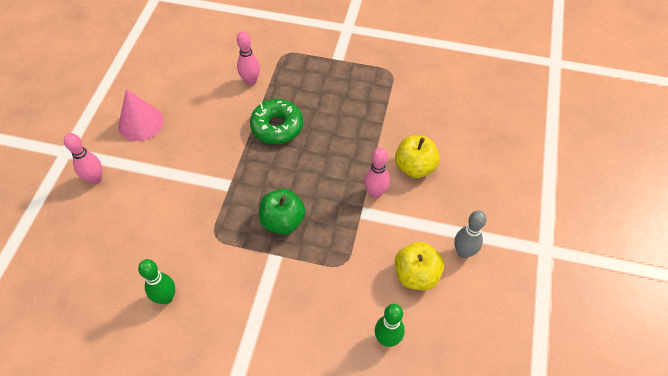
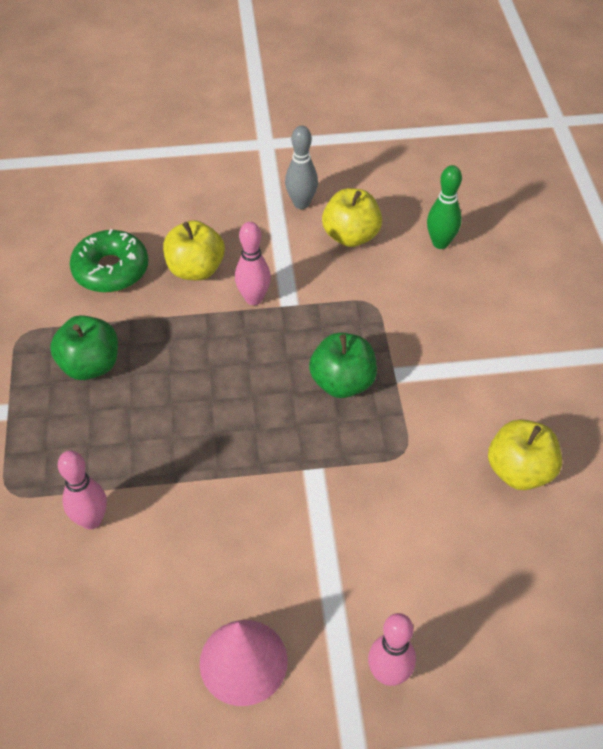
camera: 110 degrees left, 5 degrees down
green bowling pin [138,259,175,304] -> yellow apple [488,419,562,490]
green donut [250,99,303,144] -> green donut moved to [70,229,148,293]
none -> green apple [50,315,118,380]

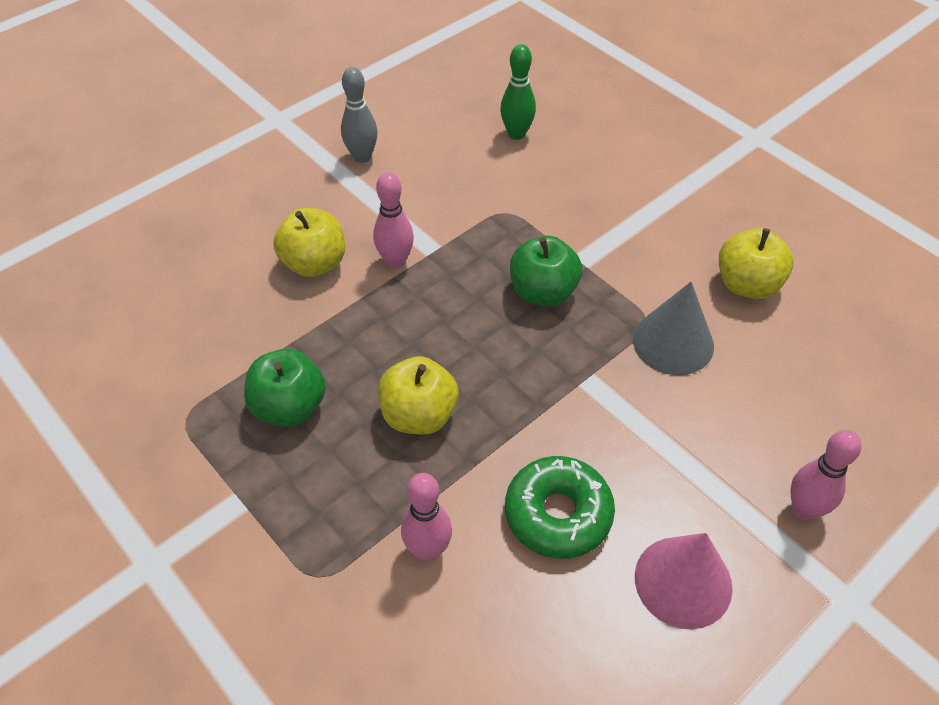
camera: 35 degrees left, 0 degrees up
green donut [70,229,148,293] -> green donut moved to [505,456,615,559]
yellow apple [322,188,382,247] -> yellow apple moved to [378,356,459,434]
none -> grey cone [633,282,714,375]

